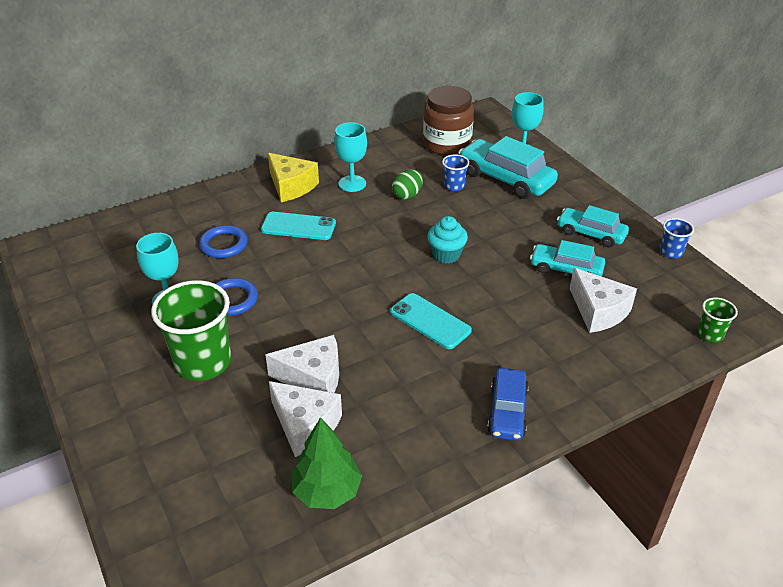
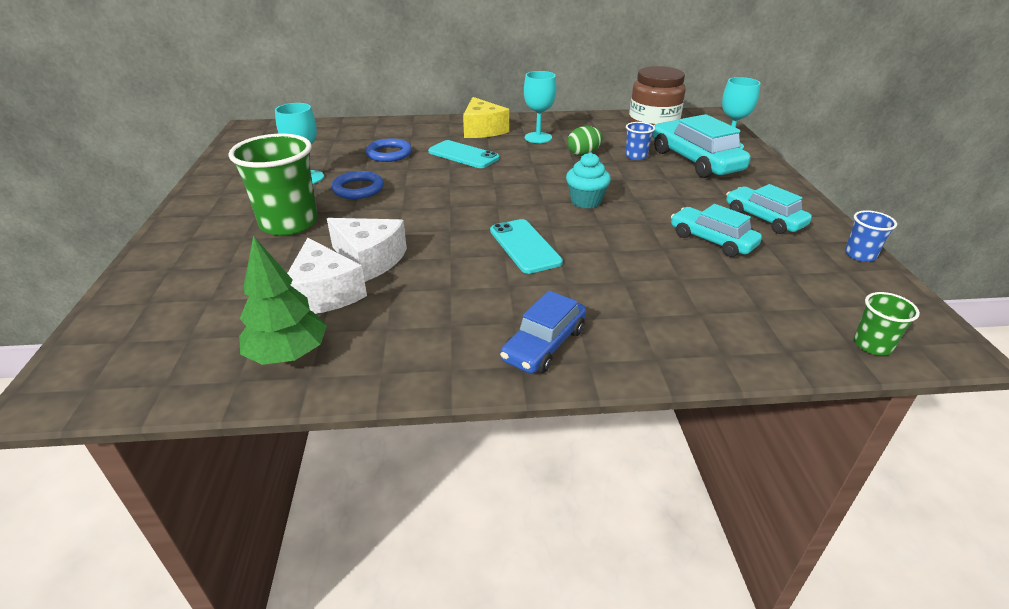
camera: 25 degrees right, 5 degrees down
white cheese [570,268,637,333] -> none

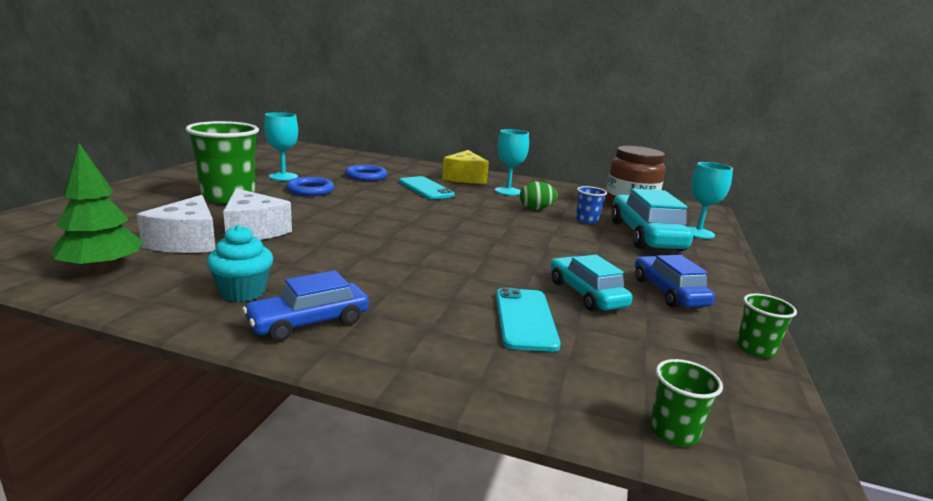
camera: 20 degrees right, 15 degrees down
turquoise phone [490,219,563,274] -> turquoise phone moved to [496,287,561,352]
turquoise cupcake [566,152,611,209] -> turquoise cupcake moved to [207,225,273,302]
turquoise car [726,184,812,234] -> blue car [635,255,715,308]
blue cup [845,210,897,262] -> green cup [736,293,797,358]

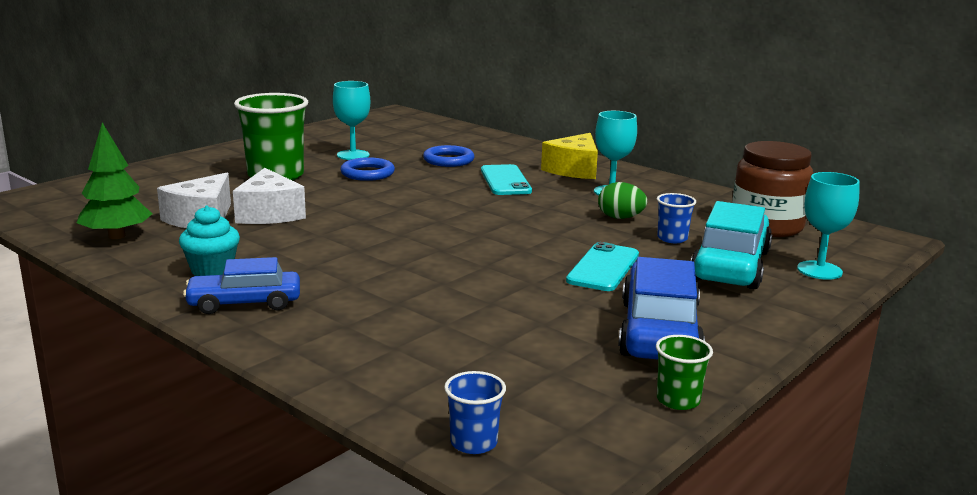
camera: 25 degrees right, 0 degrees up
turquoise phone [496,287,561,352] -> turquoise phone moved to [566,242,639,291]
turquoise car [551,255,632,311] -> none
blue car [635,255,715,308] -> blue car [618,257,705,360], size x1.58
green cup [650,359,723,446] -> blue cup [444,371,506,454]

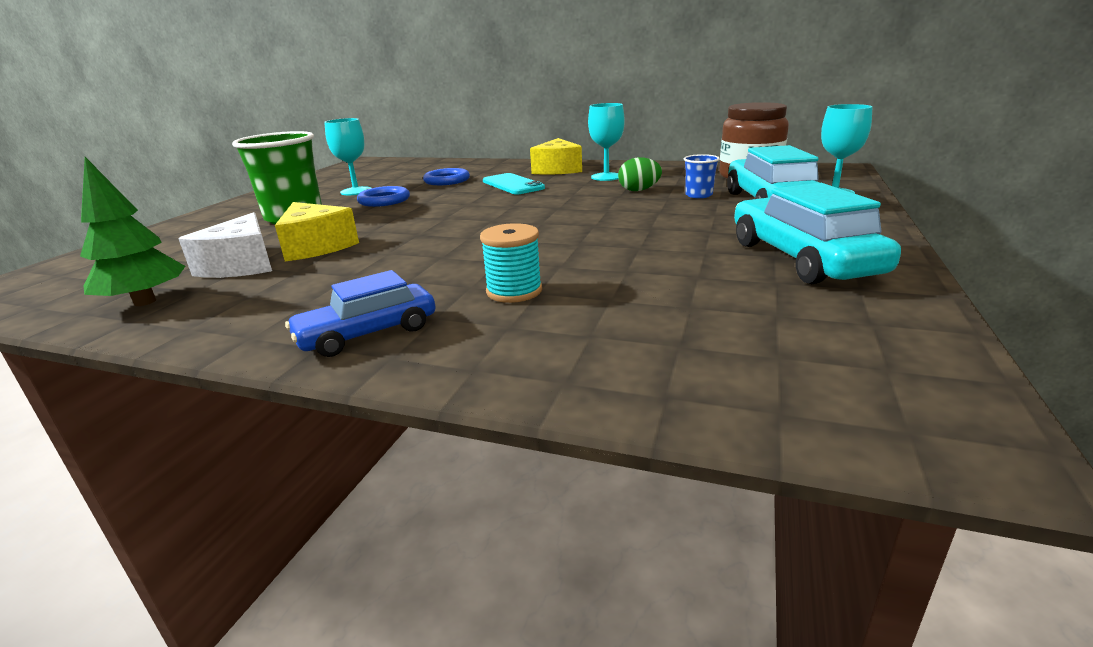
camera: 20 degrees left, 5 degrees up
turquoise cupcake [179,206,240,276] -> none
white cheese [233,168,306,224] -> yellow cheese [275,202,359,262]
blue cup [444,371,506,454] -> none
turquoise phone [566,242,639,291] -> none
blue car [618,257,705,360] -> turquoise car [734,183,901,284]
green cup [656,335,713,410] -> none
none -> turquoise spool [480,223,542,303]

